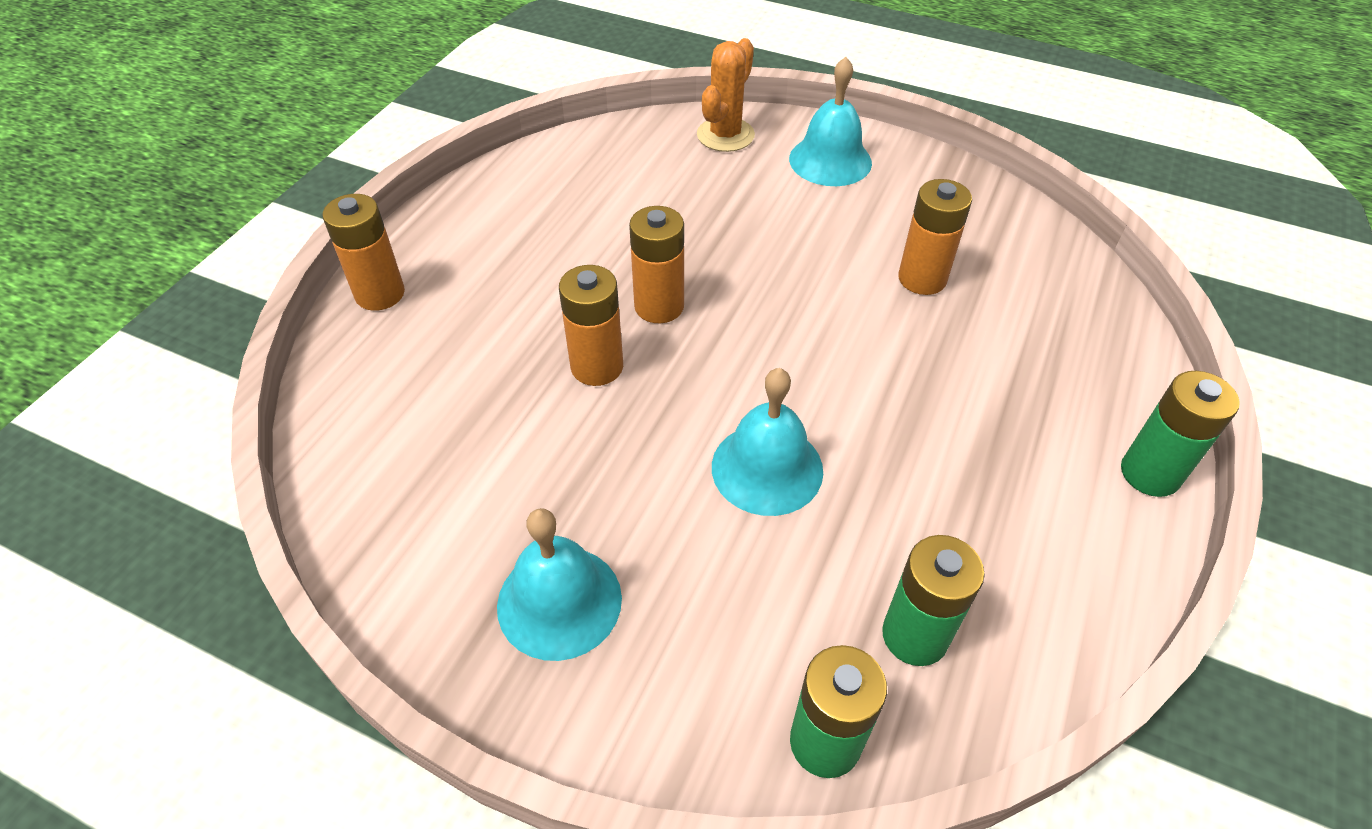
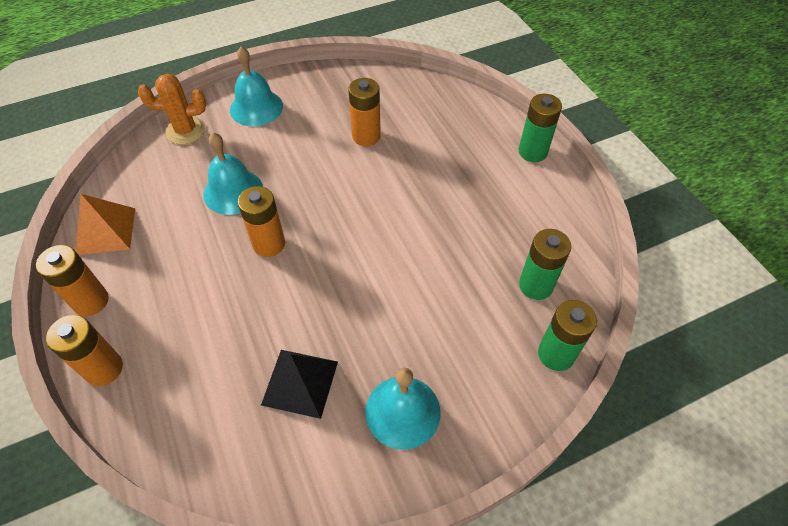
camera: 50 degrees left, 5 degrees up
orange battery [559,265,623,386] -> orange battery moved to [36,245,109,316]
orange cactus [697,38,755,152] -> orange cactus turned 75 degrees counterclockwise [138,74,206,145]
turquoise bell [712,368,823,516] -> turquoise bell moved to [204,133,263,215]
none -> orange pyramid [76,194,135,255]
none -> black pyramid [261,350,338,419]

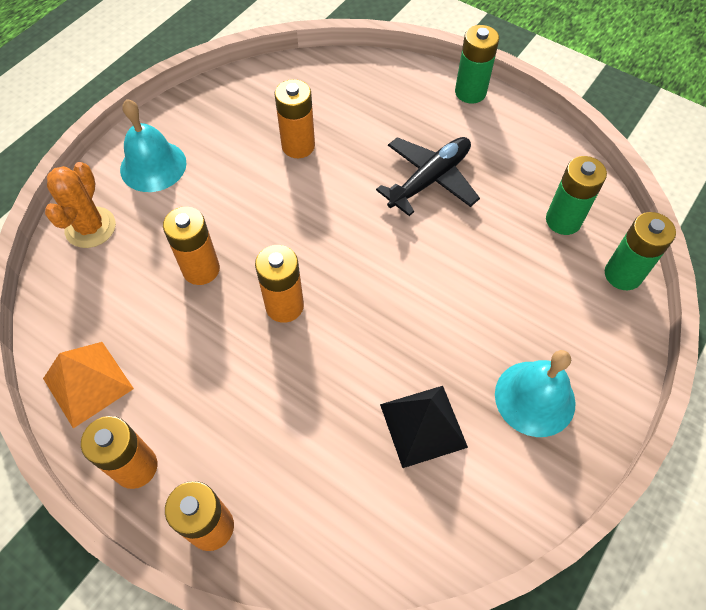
camera: 30 degrees left, 5 degrees up
orange cactus [138,74,206,145] -> orange cactus turned 45 degrees counterclockwise [45,162,116,248]
turquoise bell [204,133,263,215] -> orange battery [163,207,220,285]
none -> black plane [376,137,480,216]

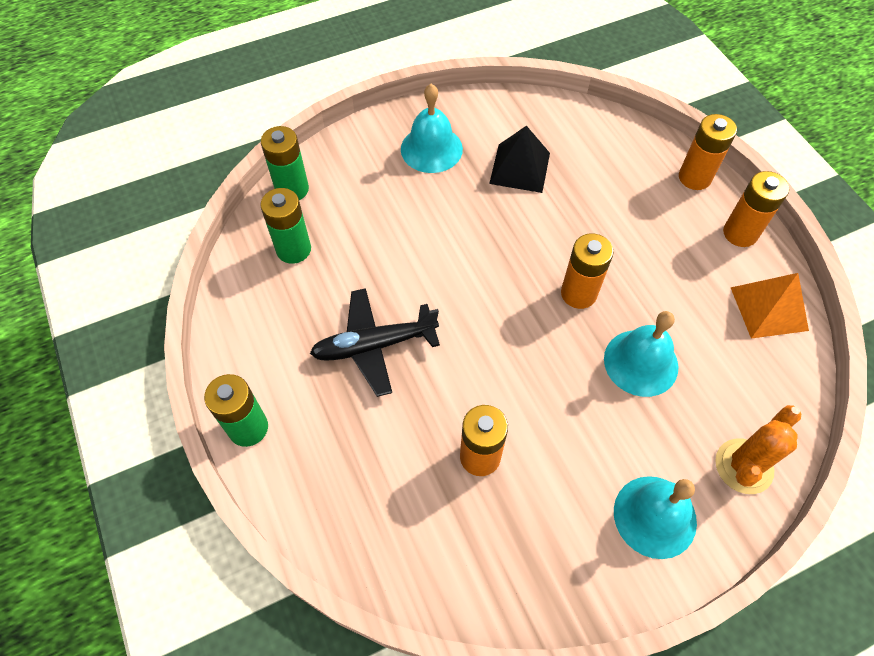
camera: 150 degrees left, 0 degrees up
orange battery [163,207,220,285] -> turquoise bell [604,311,678,397]

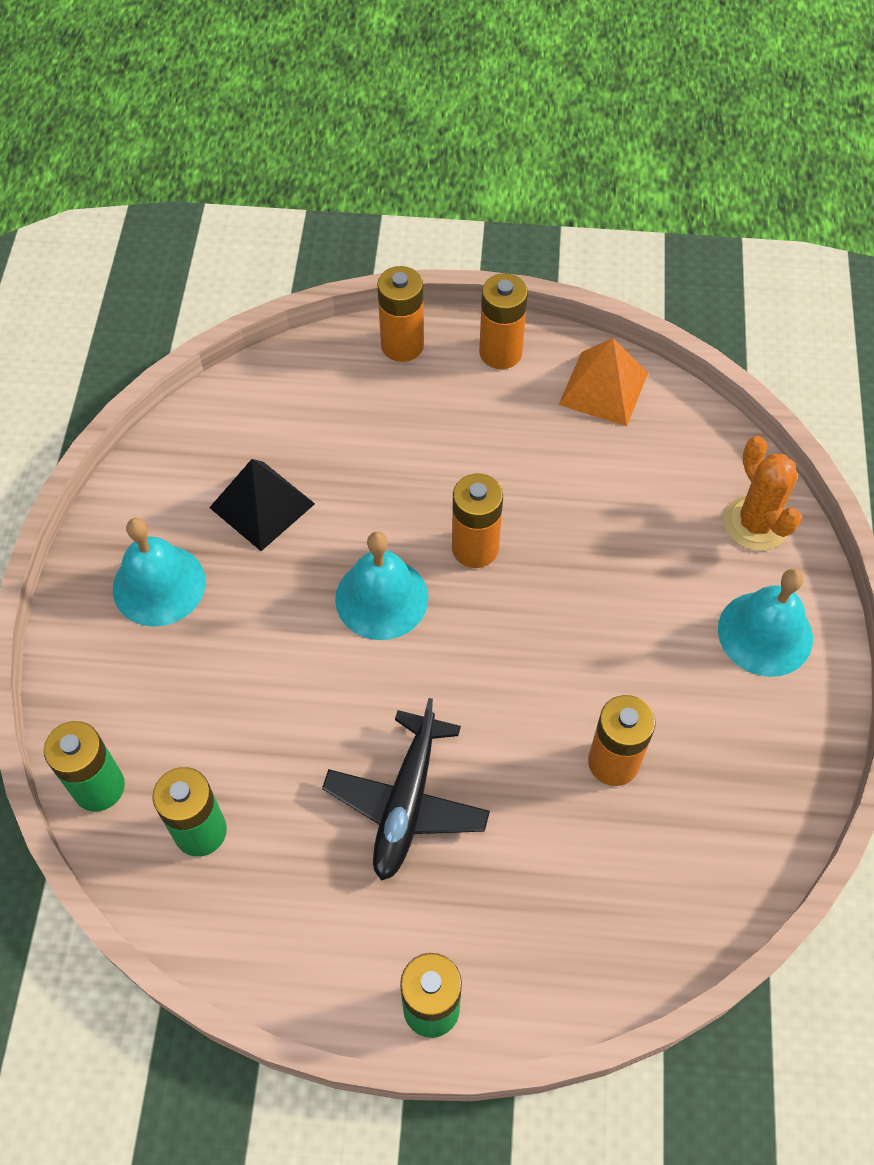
camera: 60 degrees left, 0 degrees up
turquoise bell [604,311,678,397] -> turquoise bell moved to [335,532,428,640]

